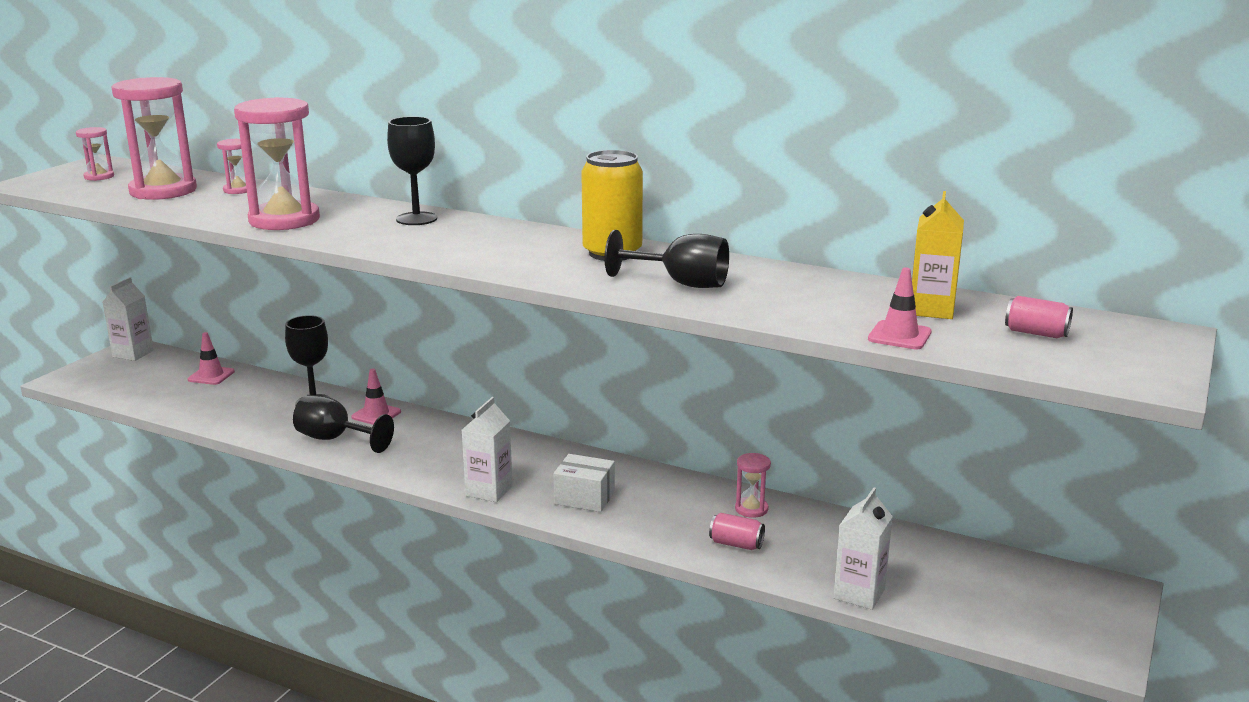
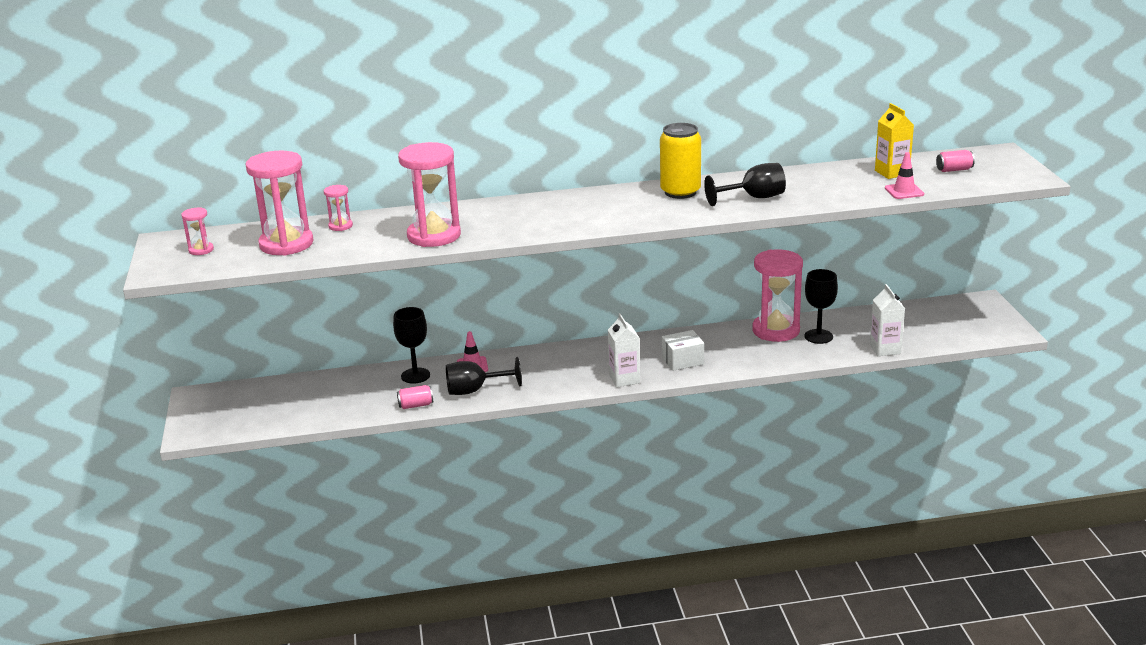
camera: 35 degrees left, 5 degrees up
white carton [102,277,154,361] -> none
pink traffic cone [188,332,235,385] -> none
black goblet [387,116,437,225] -> black goblet moved to [804,269,838,344]
pink can [709,513,765,550] -> pink can moved to [397,385,433,409]
pink hourglass [735,453,771,518] -> pink hourglass [752,249,803,342], size x2.18

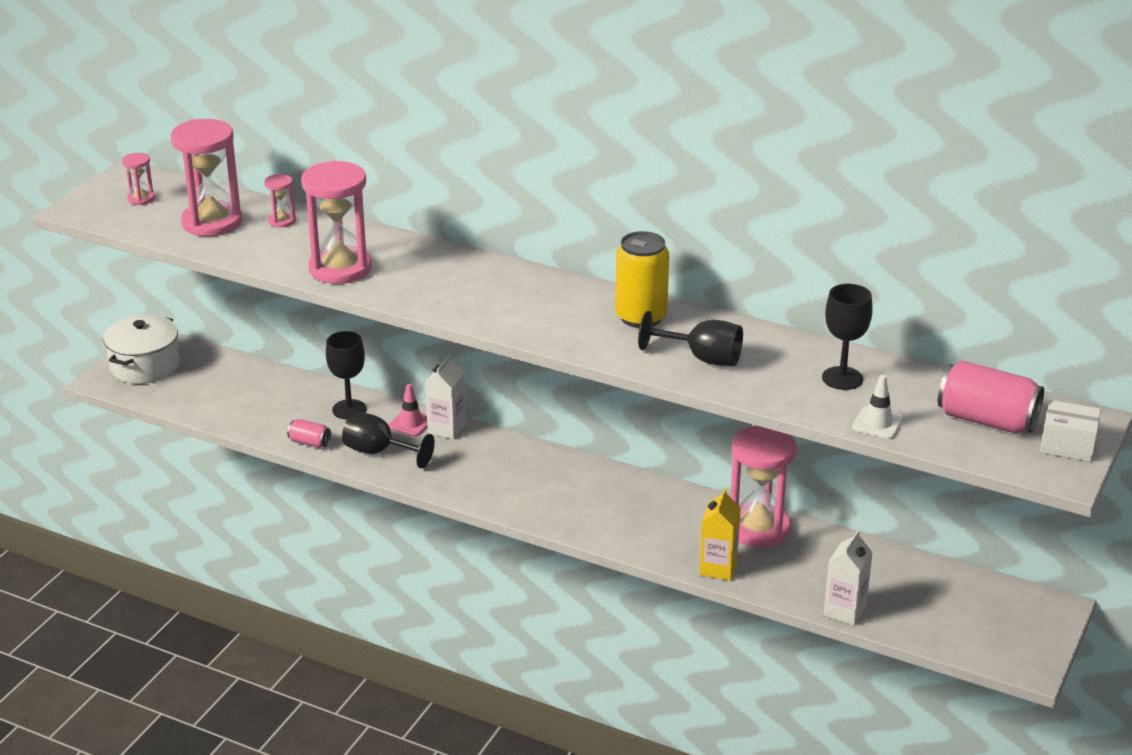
camera: 35 degrees right, 5 degrees up
white carton [608,313,640,387] -> white carton moved to [425,354,466,439]
white box [662,330,704,371] -> white box moved to [1040,400,1101,462]
black goblet [804,269,838,344] -> black goblet moved to [822,284,873,390]
yellow carton [875,103,914,179] -> yellow carton moved to [699,488,741,581]
pink traffic cone [885,152,924,199] -> white traffic cone [852,375,904,439]
pink can [936,150,975,172] -> pink can [938,361,1044,434], size x2.00
none -> white pot [103,315,180,384]

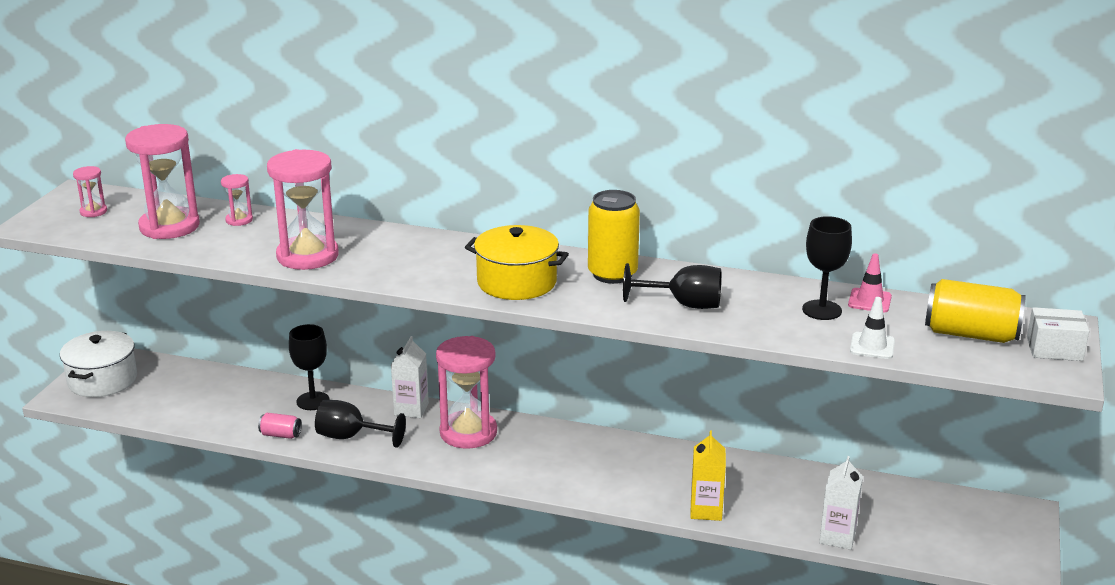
camera: 10 degrees left, 5 degrees down
pink traffic cone [389,384,427,436] -> pink traffic cone moved to [848,253,892,313]
pink hourglass [731,426,797,547] -> pink hourglass moved to [436,336,497,449]
pink can [938,361,1044,434] -> yellow can [925,279,1026,343]
none -> yellow pot [465,225,569,300]

